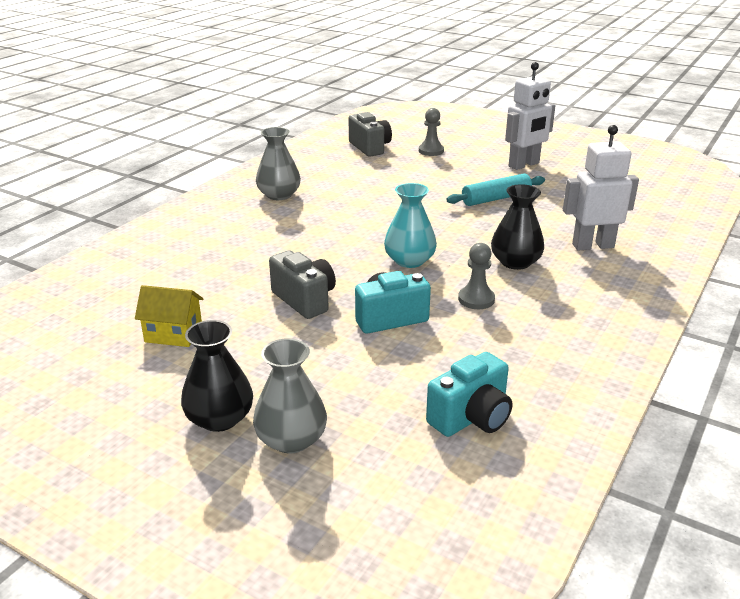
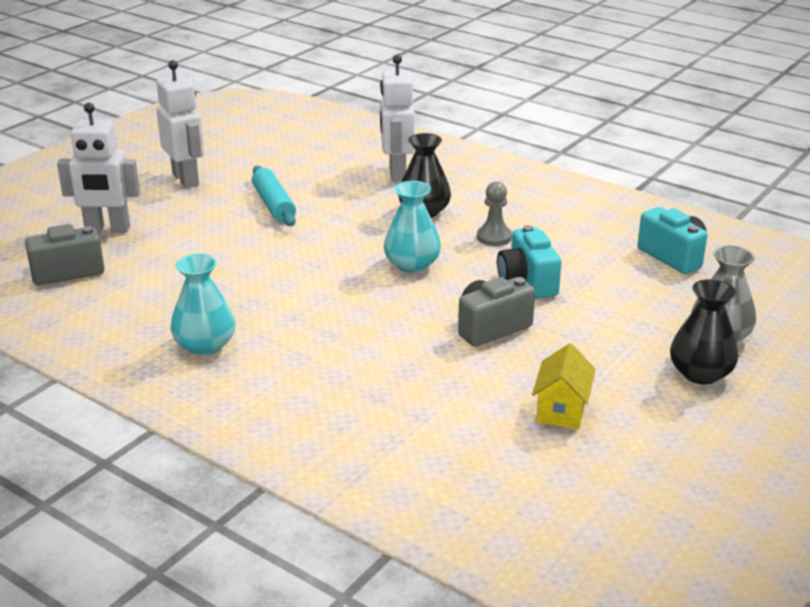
camera: 85 degrees left, 0 degrees up
grey vase [256,127,301,200] -> turquoise vase [171,254,235,355]
grey pawn [419,108,444,156] -> white robot [57,103,140,233]

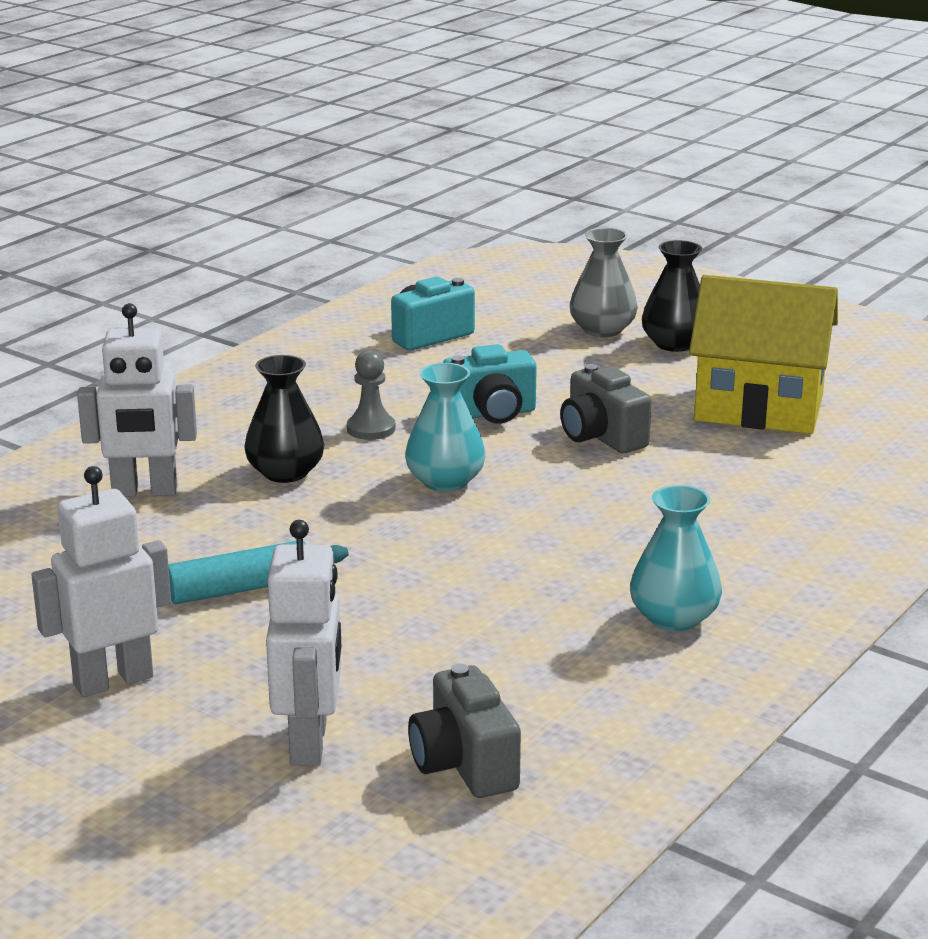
camera: 90 degrees left, 5 degrees down
yellow house [532,343,596,429] -> yellow house [689,275,838,434], size x2.04

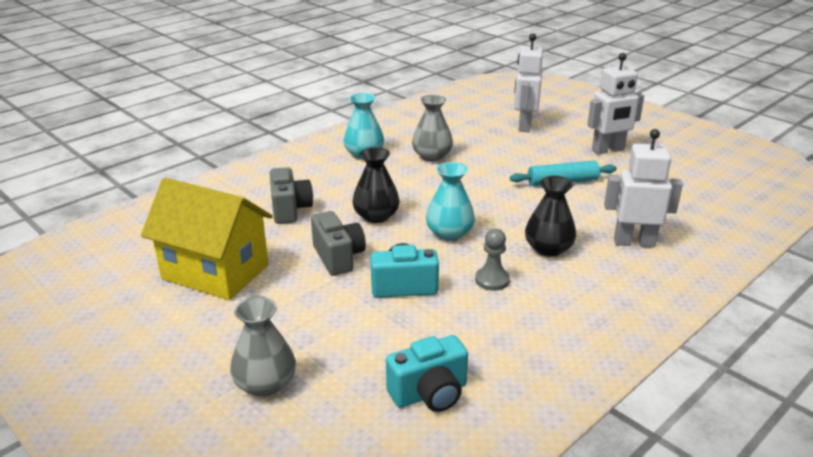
camera: 170 degrees left, 5 degrees up
grey camera [408,664,521,798] -> grey camera moved to [270,167,313,224]
black vase [642,240,702,352] -> black vase moved to [352,147,400,223]
none -> grey vase [412,95,453,161]

